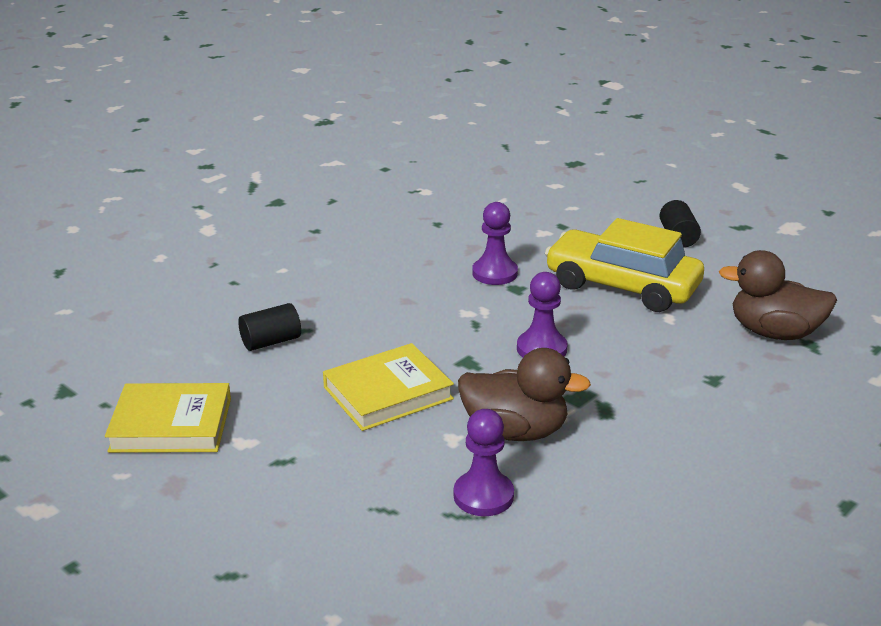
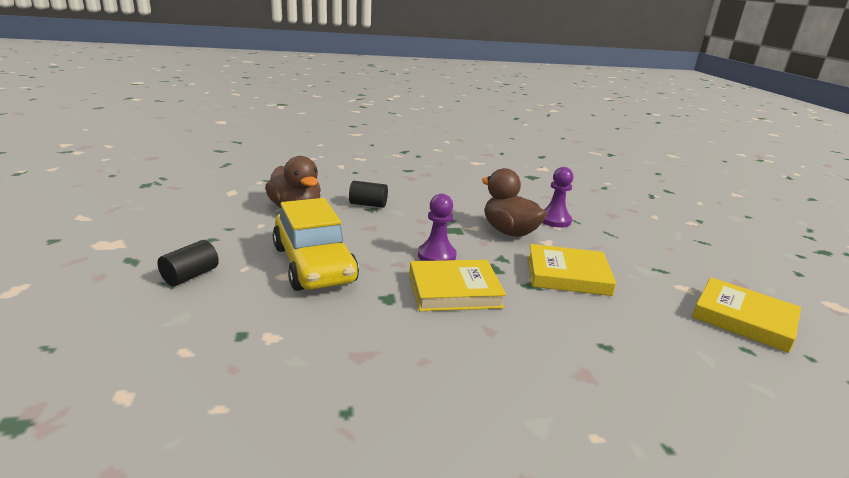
camera: 145 degrees left, 5 degrees down
black cylinder [238,303,301,351] -> black cylinder moved to [349,181,388,208]
purple pawn [472,202,518,285] -> none
none -> yellow book [410,260,506,311]

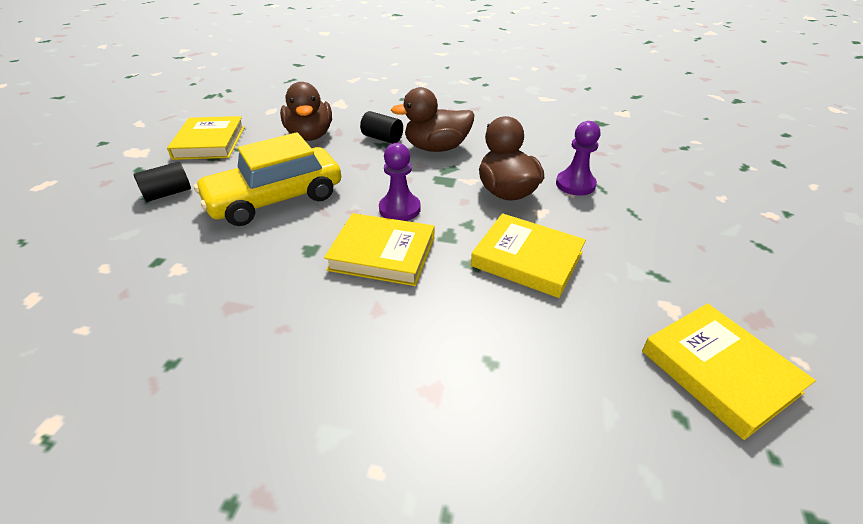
camera: 25 degrees right, 15 degrees up
yellow car [272,198,359,291] -> yellow car turned 60 degrees clockwise [194,132,341,226]
none -> yellow book [167,116,245,160]
none -> brown duck [391,87,474,152]

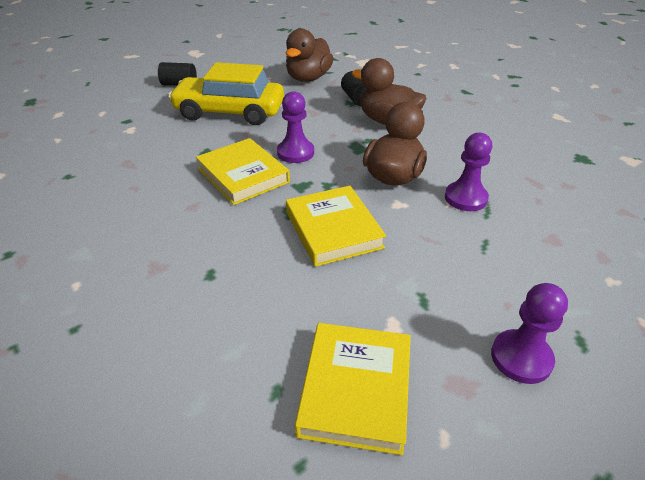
camera: 40 degrees right, 0 degrees up
yellow book [167,116,245,160] -> none
none -> purple pawn [491,283,568,384]

